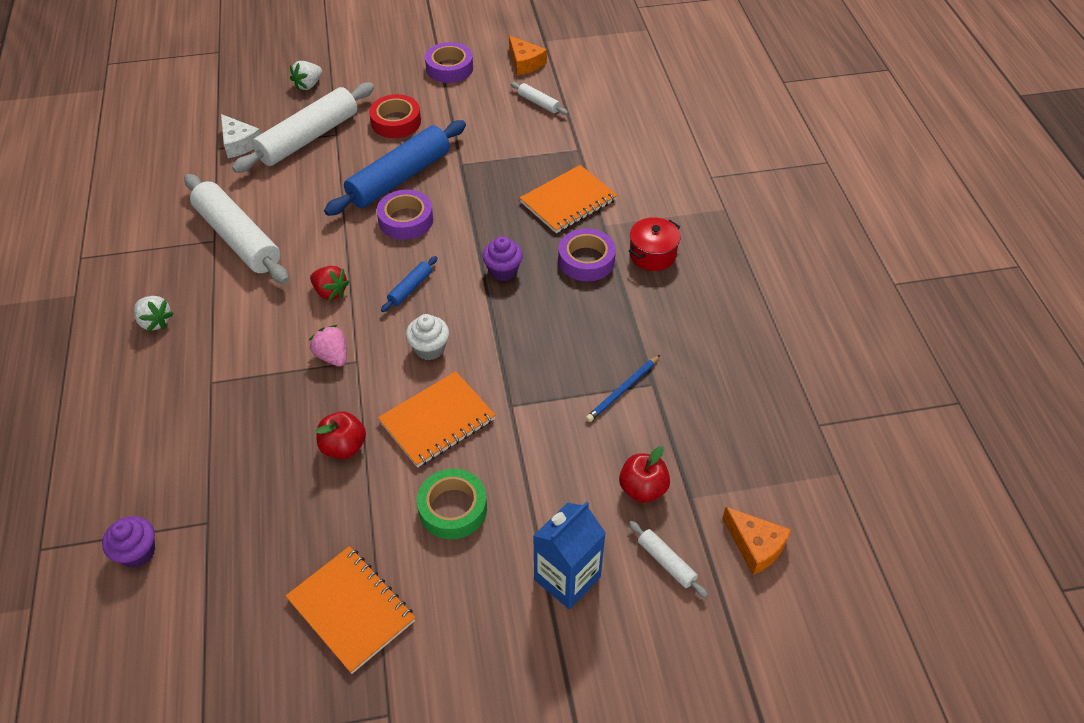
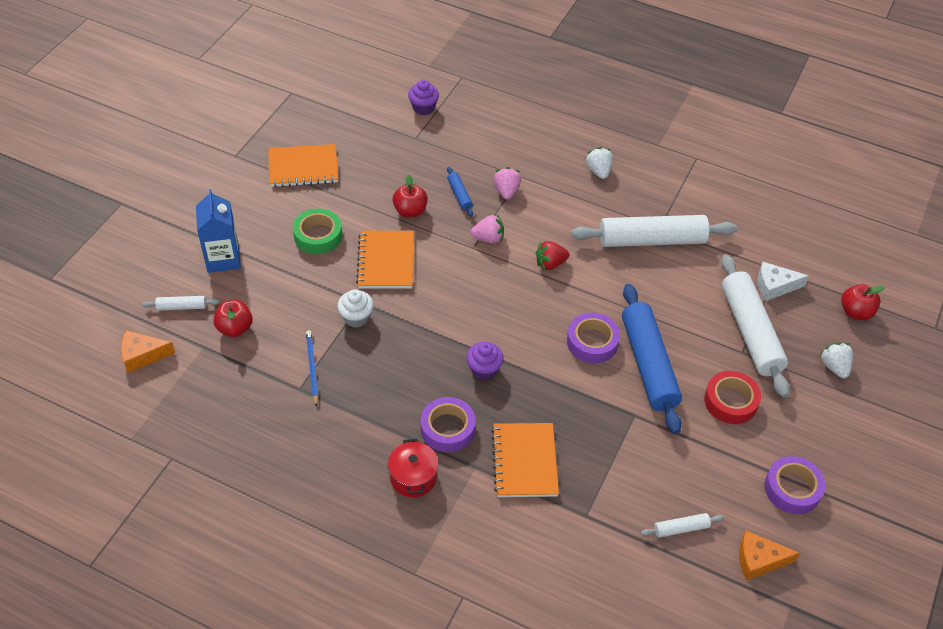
camera: 125 degrees right, 0 degrees up
white strawberry [134,296,174,332] -> white strawberry turned 90 degrees clockwise [585,147,613,179]
blue rolling pin [381,256,437,312] -> blue rolling pin moved to [447,167,473,217]
white cupcake [406,314,449,360] -> white cupcake moved to [337,289,374,328]
none -> pink strawberry [494,167,521,200]
none -> red apple [841,284,885,320]

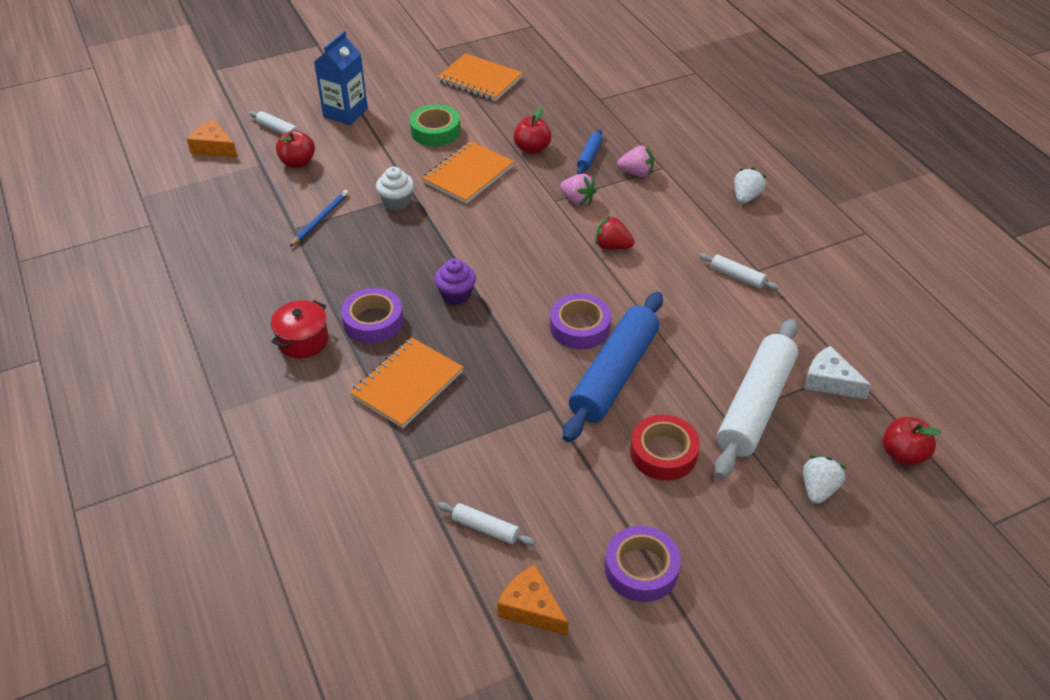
camera: 40 degrees right, 5 degrees down
purple cupcake [408,80,439,115] -> none
pink strawberry [494,167,521,200] -> pink strawberry turned 60 degrees clockwise [617,145,654,177]
white rolling pin [571,215,737,247] -> white rolling pin [699,253,779,290], size x0.43

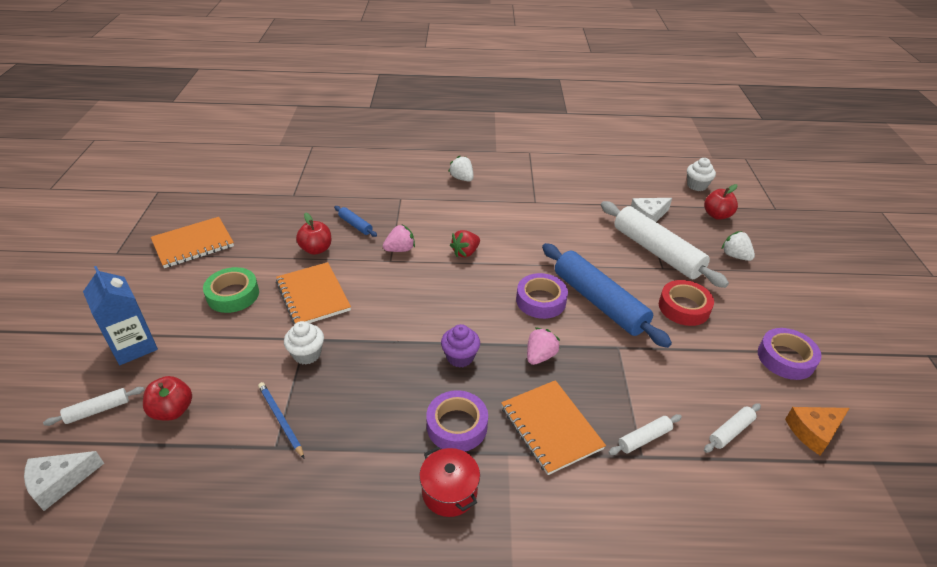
camera: 65 degrees left, 5 degrees down
orange cheese [187,120,237,157] -> white cheese [24,451,104,511]
pink strawberry [617,145,654,177] -> pink strawberry moved to [527,327,560,365]
white rolling pin [699,253,779,290] -> white rolling pin moved to [608,414,682,455]
none -> white cupcake [687,158,716,191]

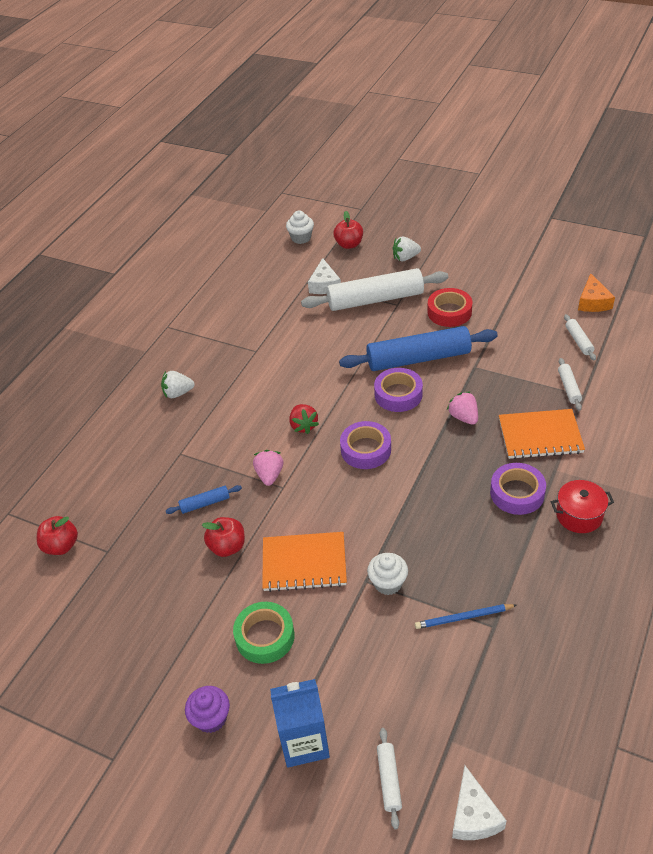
camera: 60 degrees left, 5 degrees up
red apple [143,376,192,420] -> red apple moved to [37,516,78,555]
orange notebook [151,217,234,268] -> none
purple cupcake [441,324,480,368] -> purple cupcake moved to [185,686,230,733]
purple tape [758,328,821,380] -> purple tape moved to [340,421,391,469]

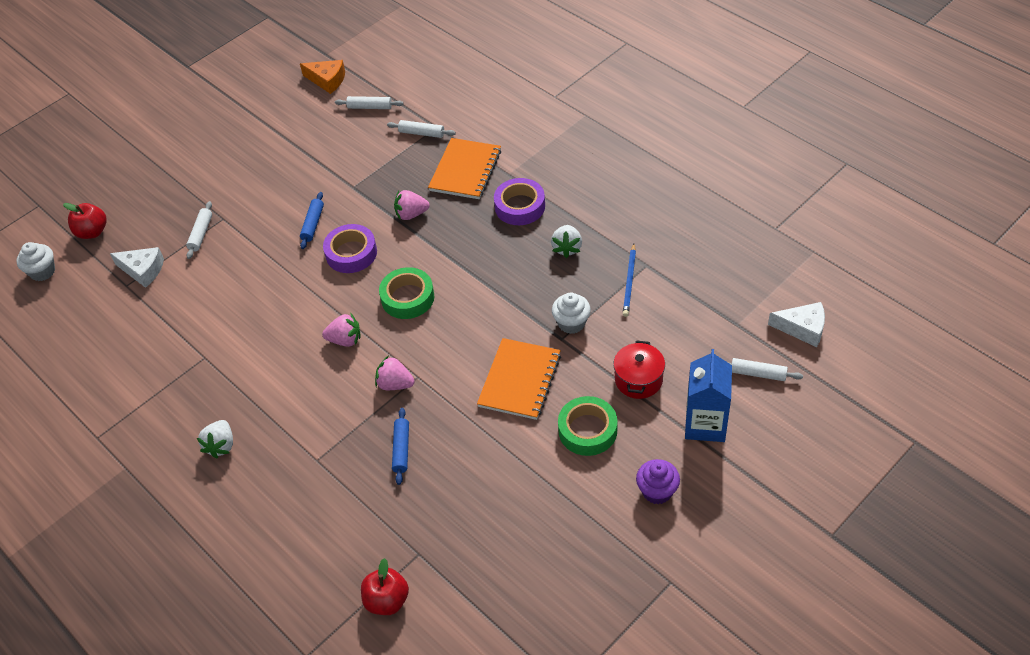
camera: 70 degrees left, 5 degrees up
red apple [202,517,245,557] -> none
red strawberry [289,404,319,434] -> pink strawberry [322,314,361,347]
white rolling pin [301,268,448,311] -> white rolling pin [186,201,212,259], size x0.43
blue rolling pin [339,326,498,371] -> blue rolling pin [300,192,324,249], size x0.43
purple tape [340,421,391,469] -> green tape [379,267,434,319]
white strawberry [393,236,421,261] -> white strawberry moved to [551,225,582,258]
red tape [427,288,472,327] -> none
red pot [551,480,614,533] -> red pot moved to [613,340,665,399]

